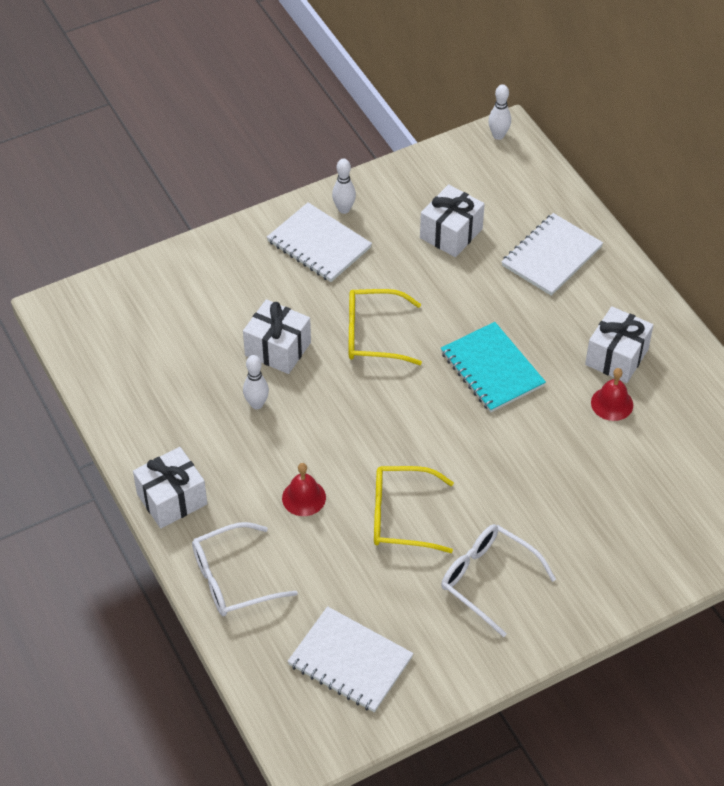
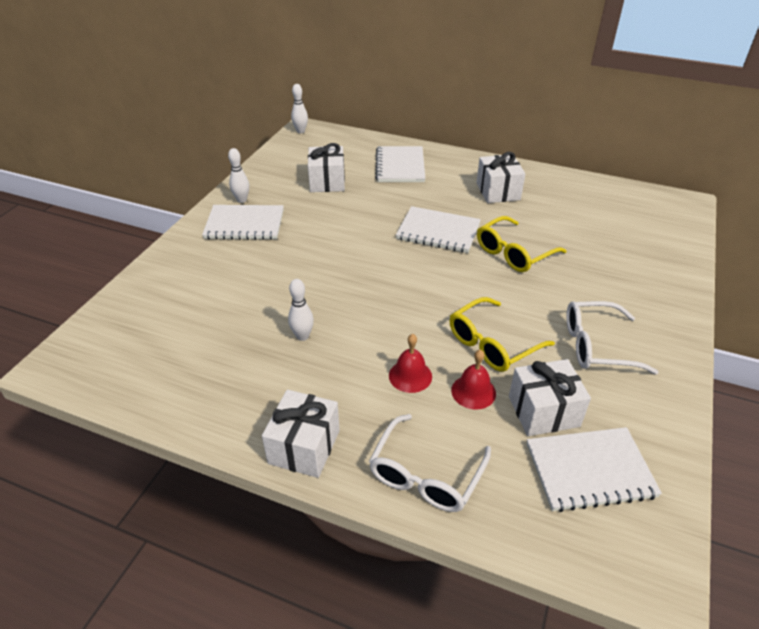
camera: 40 degrees left, 10 degrees down
white gift [243,299,311,374] -> white gift moved to [509,359,591,436]
yellow glasses [349,289,422,365] -> yellow glasses moved to [477,216,567,272]
turquoise notebook [441,322,546,413] -> white notebook [396,206,481,253]
red bell [591,368,633,421] -> red bell moved to [451,350,496,410]

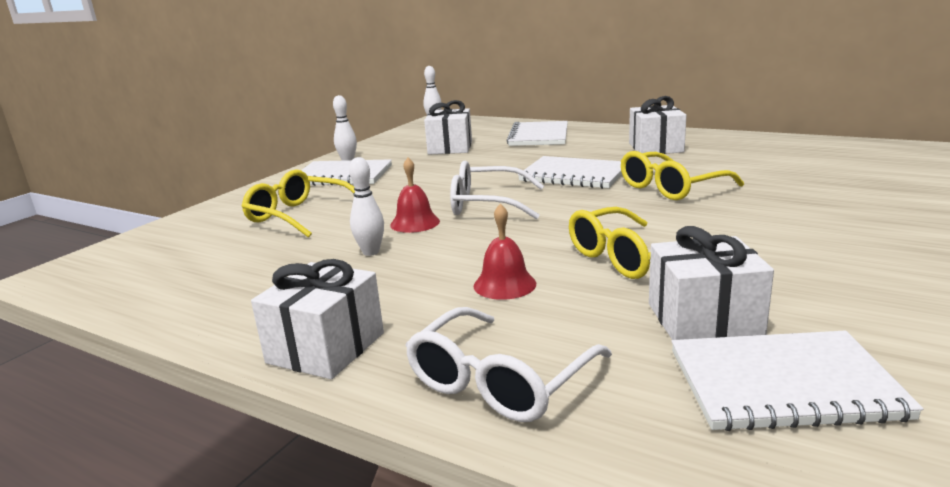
camera: 10 degrees right, 20 degrees down
red bell [451,350,496,410] -> red bell moved to [390,158,440,233]
white glasses [566,301,658,375] -> white glasses moved to [450,161,544,220]
none -> yellow glasses [241,169,355,238]

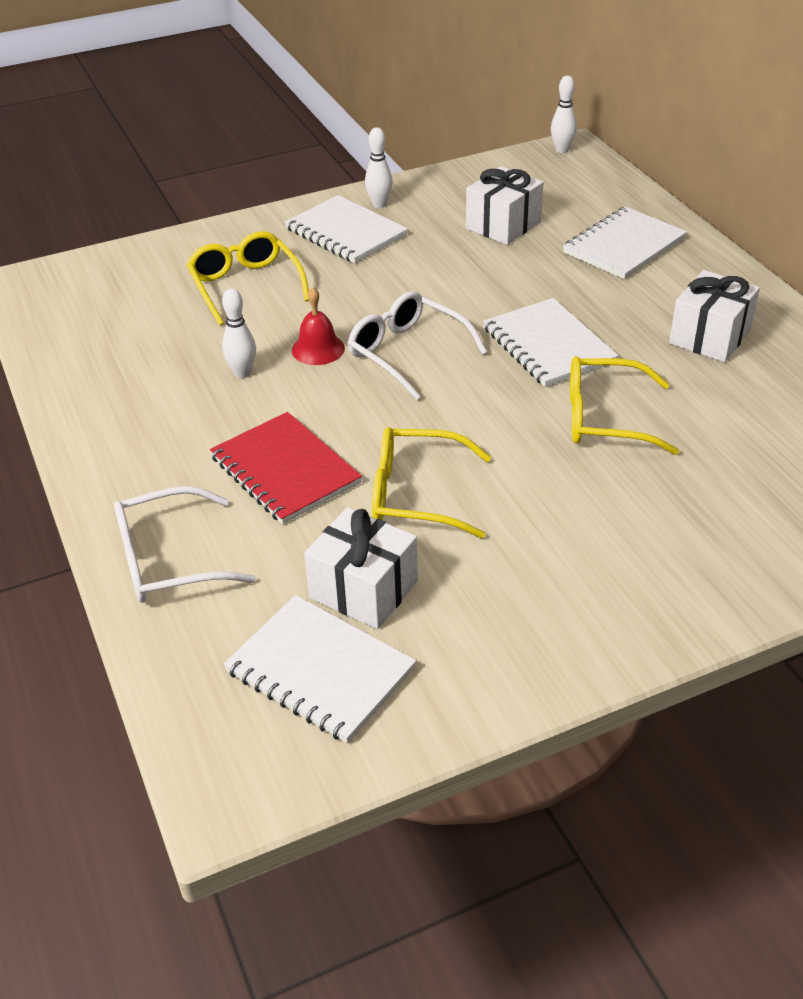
camera: 35 degrees right, 20 degrees up
white gift [251,259,384,379] -> none
red bell [474,204,536,300] -> red notebook [210,412,362,524]

